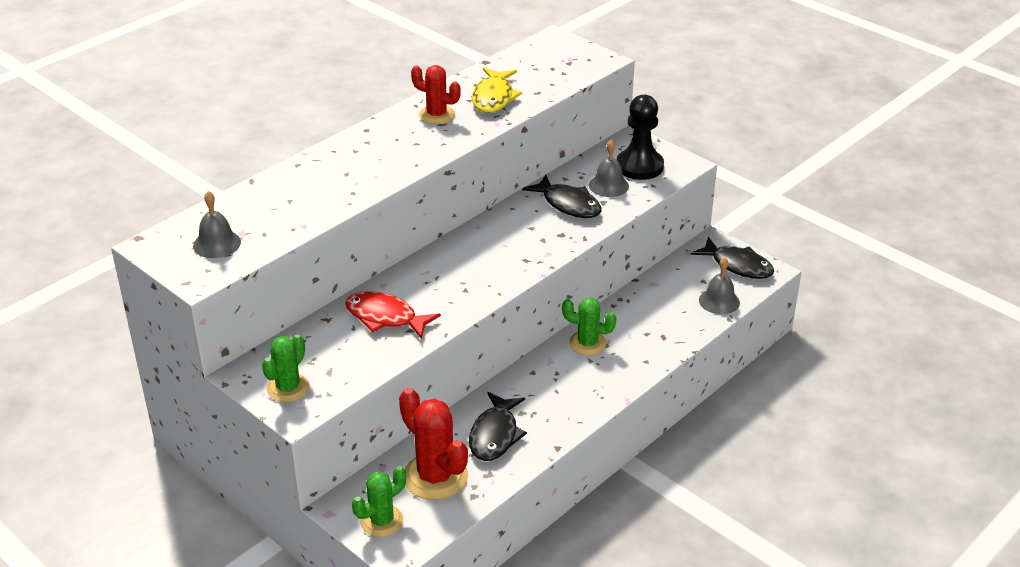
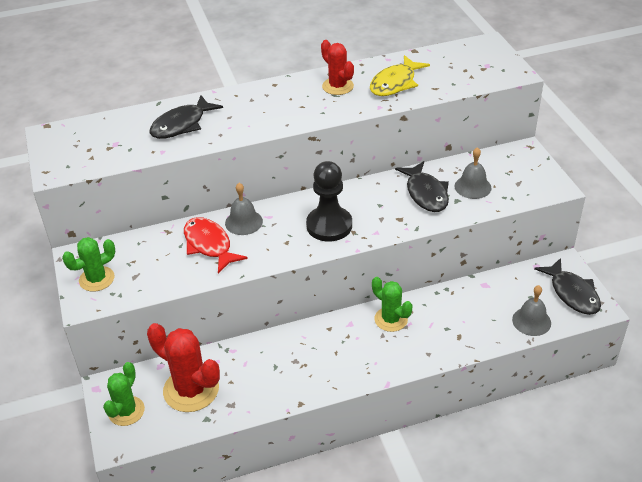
camera: 30 degrees right, 5 degrees up
grey bell [193,191,241,258] -> grey bell moved to [225,183,263,235]
green cactus [352,466,406,537] -> green cactus turned 60 degrees counterclockwise [103,362,145,426]
red cactus [399,388,468,500] -> red cactus turned 45 degrees counterclockwise [147,323,220,412]
black fish [469,392,527,461] -> black fish moved to [150,95,223,139]
black pawn [616,95,664,180] -> black pawn moved to [306,161,352,242]

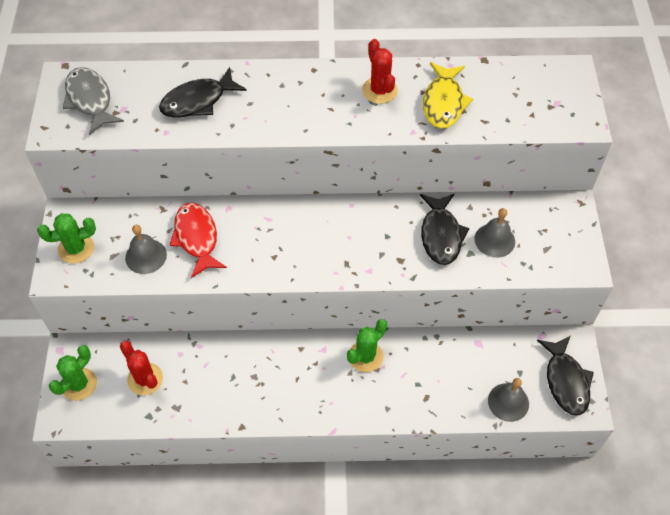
camera: 15 degrees right, 15 degrees up
red cactus [147,323,220,412] -> red cactus [120,341,163,395], size x0.64
grey bell [225,183,263,235] -> grey bell moved to [125,225,167,274]
black pawn [306,161,352,242] -> none
yellow fish [370,55,430,96] -> yellow fish turned 45 degrees counterclockwise [423,62,473,129]
green cactus [372,277,413,332] -> green cactus turned 75 degrees clockwise [347,319,387,372]
none -> grey fish [63,67,124,135]

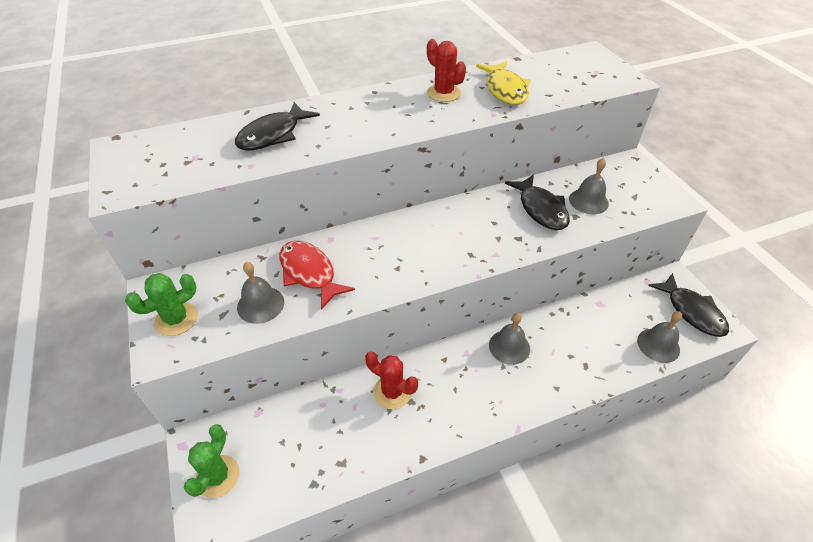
camera: 20 degrees left, 10 degrees down
grey fish [63,67,124,135] -> none
red cactus [120,341,163,395] -> red cactus moved to [365,351,418,409]
green cactus [347,319,387,372] -> grey bell [489,313,530,365]

